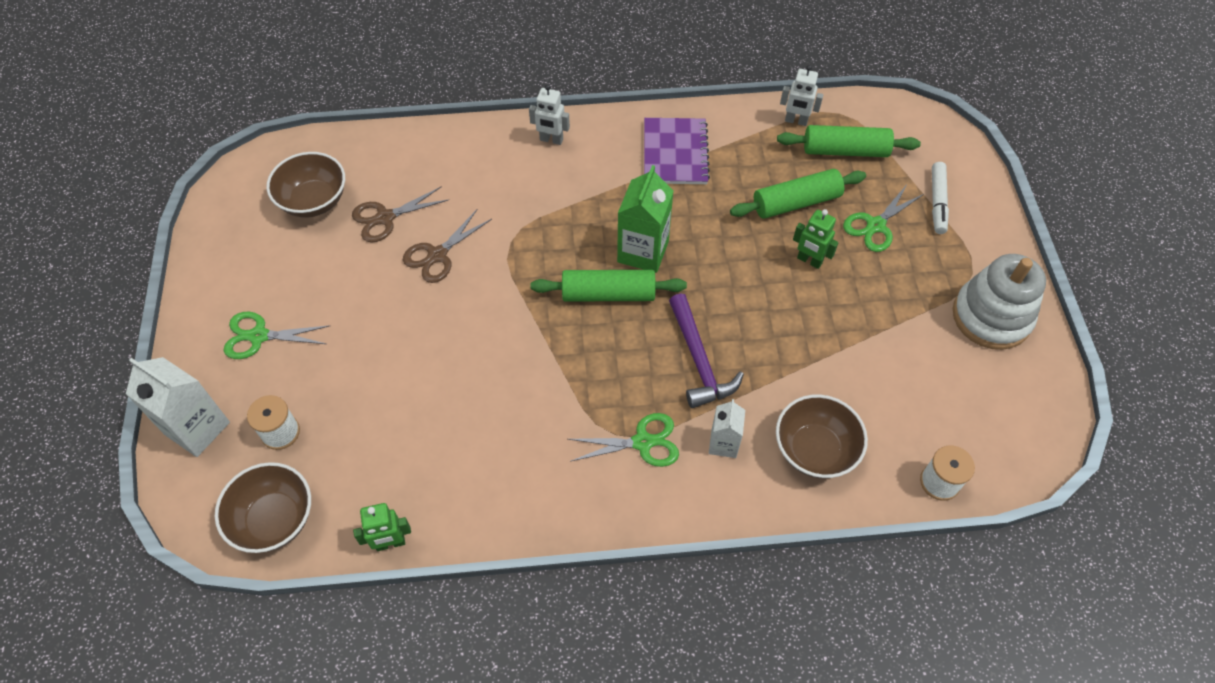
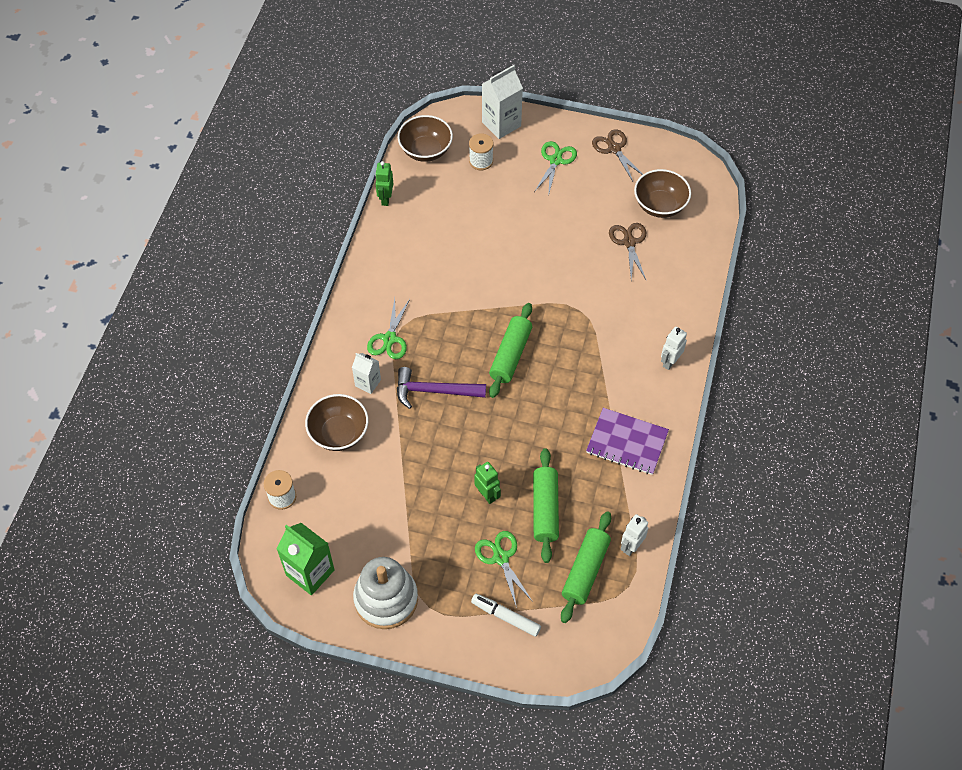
camera: 110 degrees right, 0 degrees up
brown scissors [403,210,492,283] -> brown scissors moved to [592,129,643,181]
green carton [617,165,673,273] -> green carton moved to [277,523,335,595]
green robot [793,209,838,269] -> green robot turned 90 degrees clockwise [474,462,501,504]

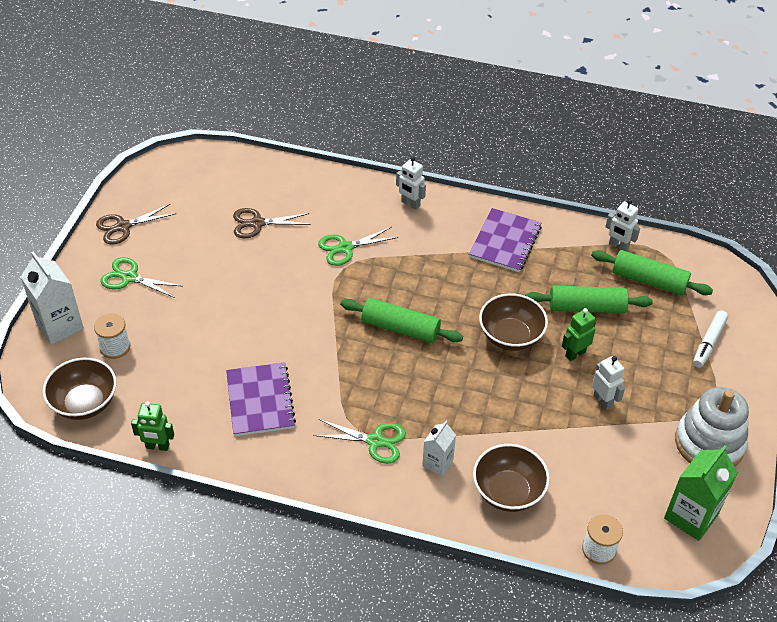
camera: 90 degrees left, 10 degrees down
purple hammer [397,367,486,409] -> none
green scissors [475,531,533,608] -> green scissors moved to [318,227,398,266]
brown bowl [634,169,691,218] -> brown bowl moved to [479,293,548,351]
none -> purple notebook [226,362,296,436]
none -> white robot [592,356,625,410]

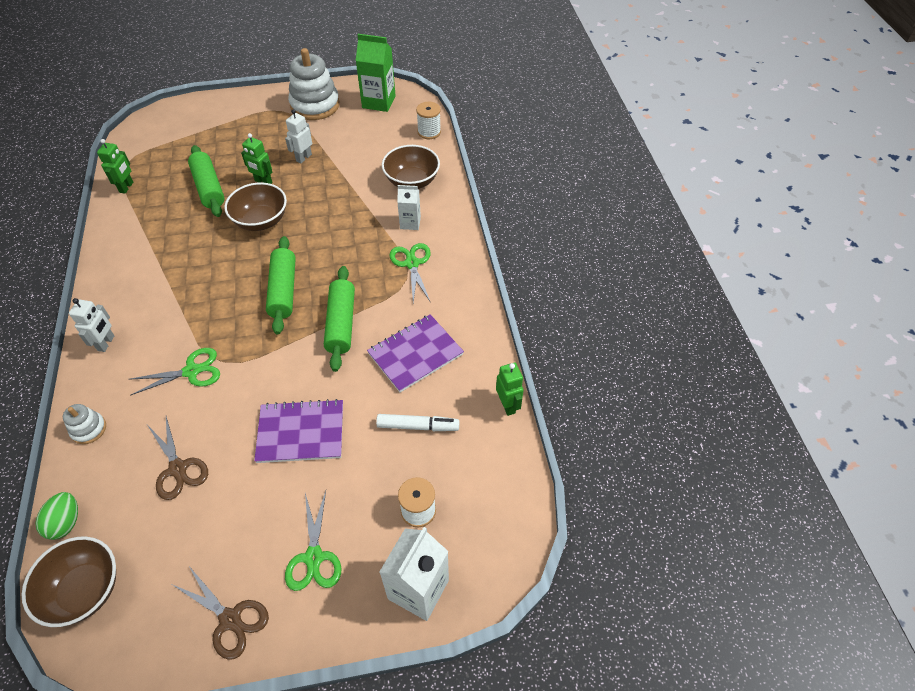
camera: 115 degrees left, 5 degrees up
brown bowl [43,358,116,420] -> brown bowl moved to [21,536,116,627]
green scissors [318,227,398,266] -> green scissors turned 60 degrees counterclockwise [131,348,220,395]
purple notebook [469,208,542,272] -> purple notebook moved to [254,399,343,463]
green rolling pin [591,250,713,295] -> green rolling pin moved to [324,266,355,372]
white robot [605,200,640,251] -> green robot [97,139,133,194]
white marker [693,310,728,368] -> white marker moved to [376,414,460,431]
none -> green egg [36,492,78,540]
none -> white stacking toy [63,404,106,444]

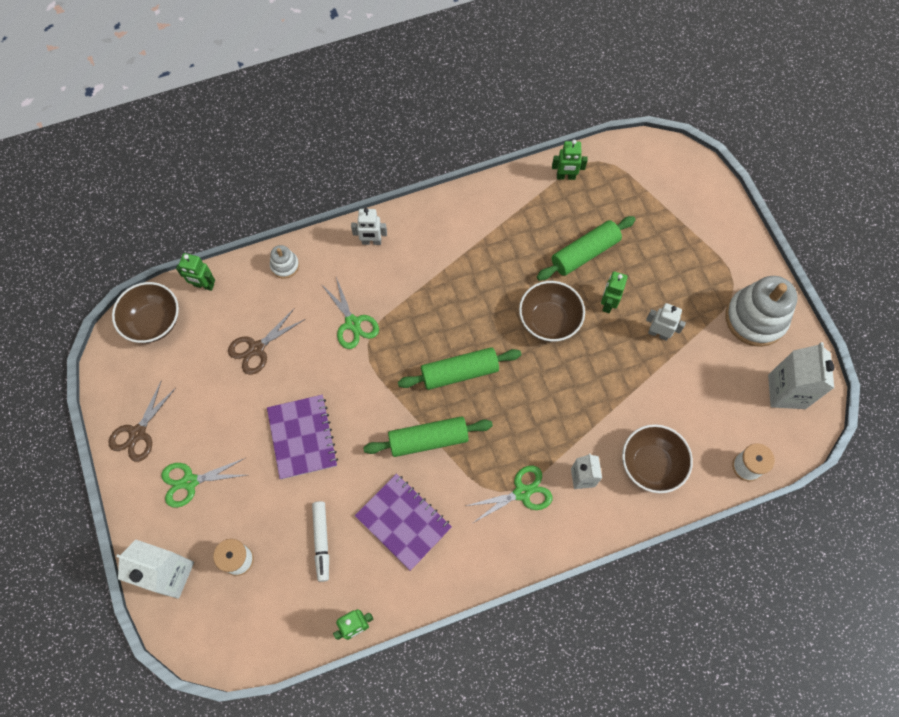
camera: 80 degrees right, 15 degrees up
green egg [36,492,78,540] -> green robot [176,253,215,291]
green carton [356,34,396,112] -> white carton [768,342,834,409]

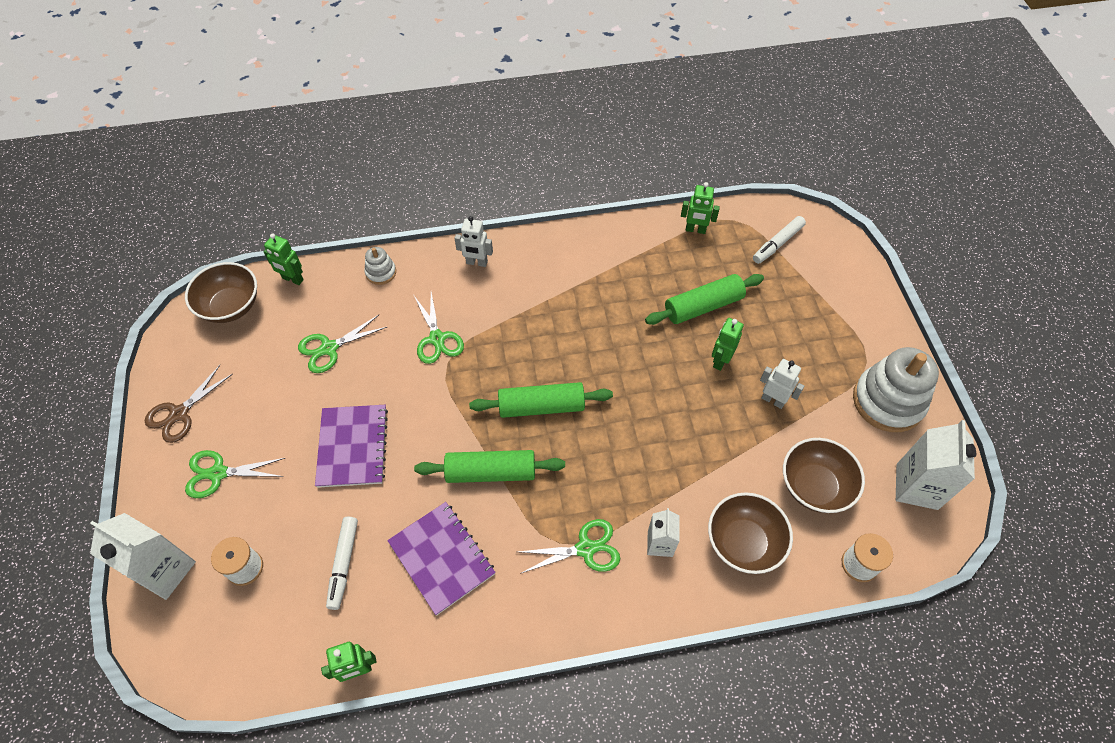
camera: 10 degrees right, 10 degrees down
brown scissors [228,309,305,375] -> green scissors [298,314,387,373]
brown bowl [519,281,585,342] -> brown bowl moved to [783,438,865,513]
none -> white marker [753,216,806,264]

